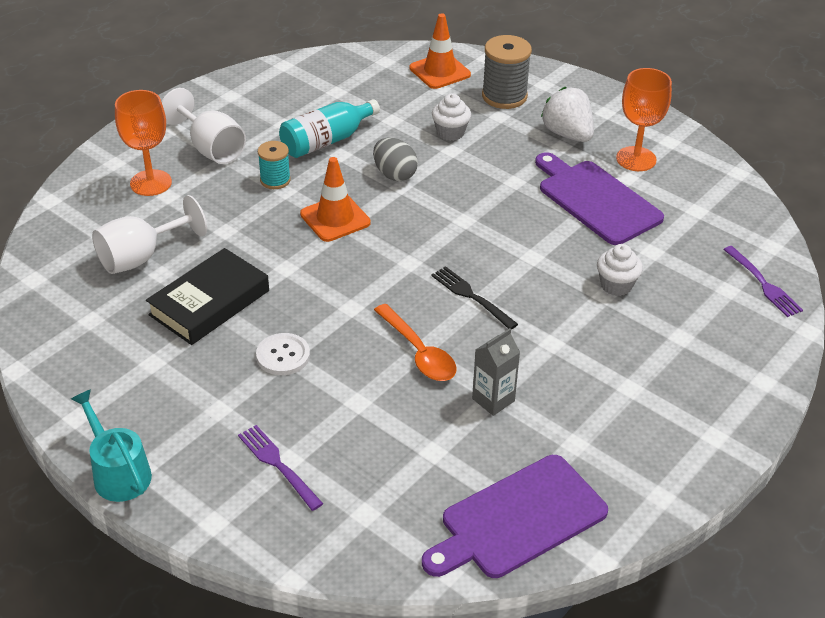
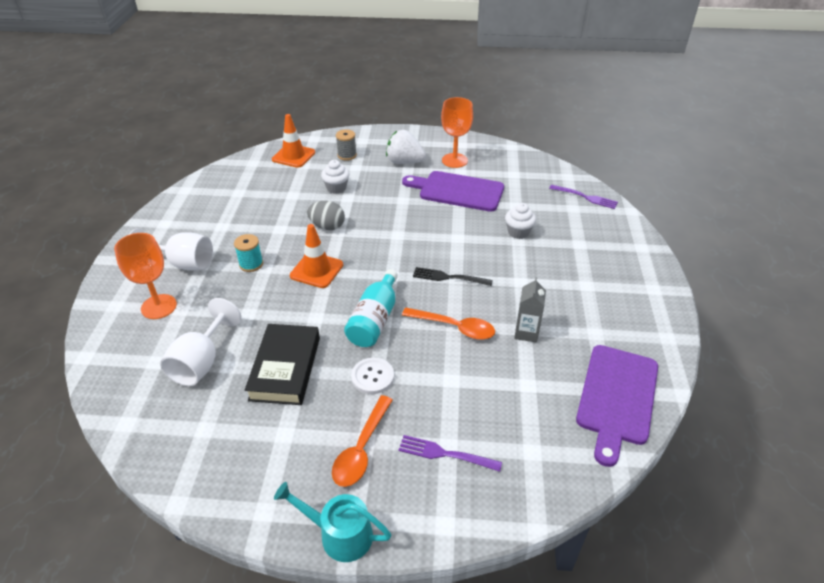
camera: 35 degrees left, 0 degrees up
turquoise bottle [279,99,380,158] -> turquoise bottle moved to [344,269,398,347]
grey spool [482,35,532,109] -> grey spool [336,129,357,161], size x0.61
none -> orange spoon [332,395,393,487]

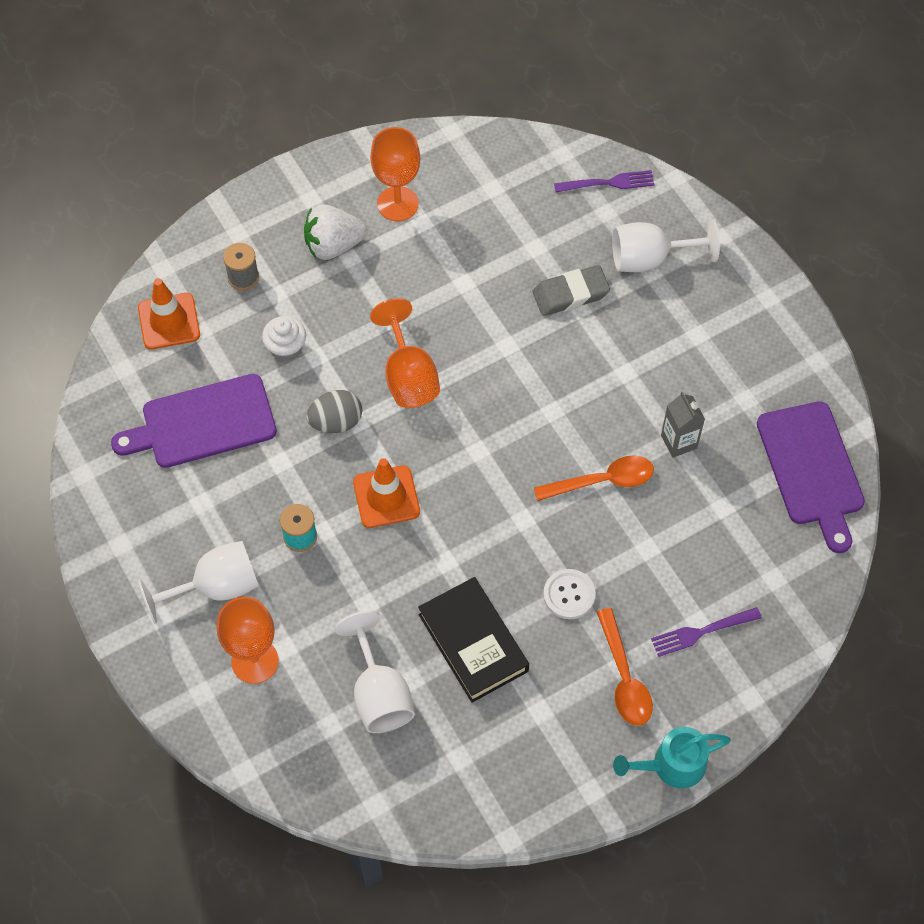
camera: 35 degrees left, 20 degrees up
turquoise bottle [344,269,398,347] -> none
purple cutting board [402,171,504,212] -> purple cutting board moved to [111,374,277,468]
black fork [413,267,493,286] -> none
white cupcake [505,203,536,239] -> grey eraser [532,265,610,316]
none -> orange goblet [370,298,440,408]
none -> white goblet [612,219,720,272]

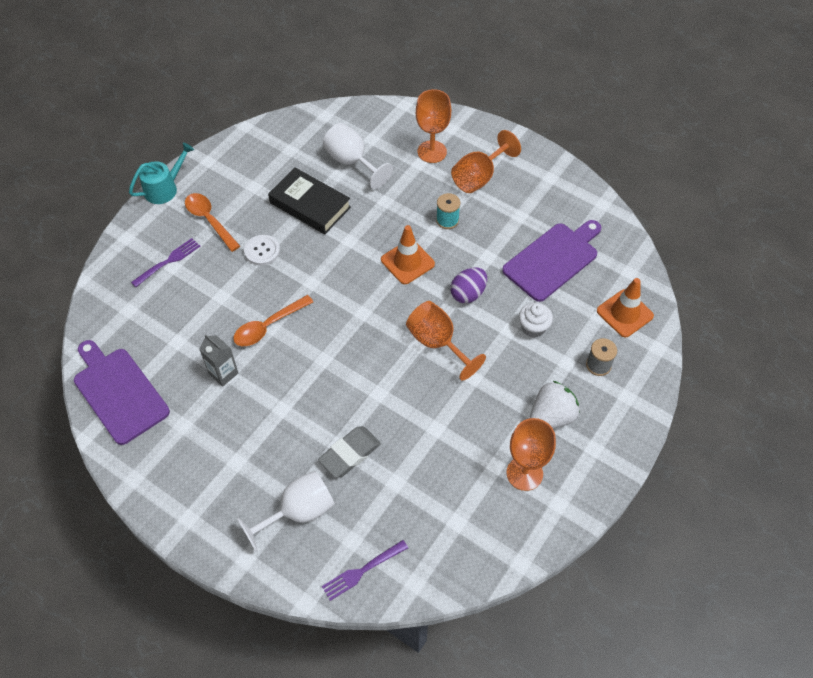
camera: 155 degrees right, 5 degrees down
white goblet [138,541,259,624] -> orange goblet [451,130,521,193]
grey egg [306,390,362,433] -> purple egg [451,267,487,303]

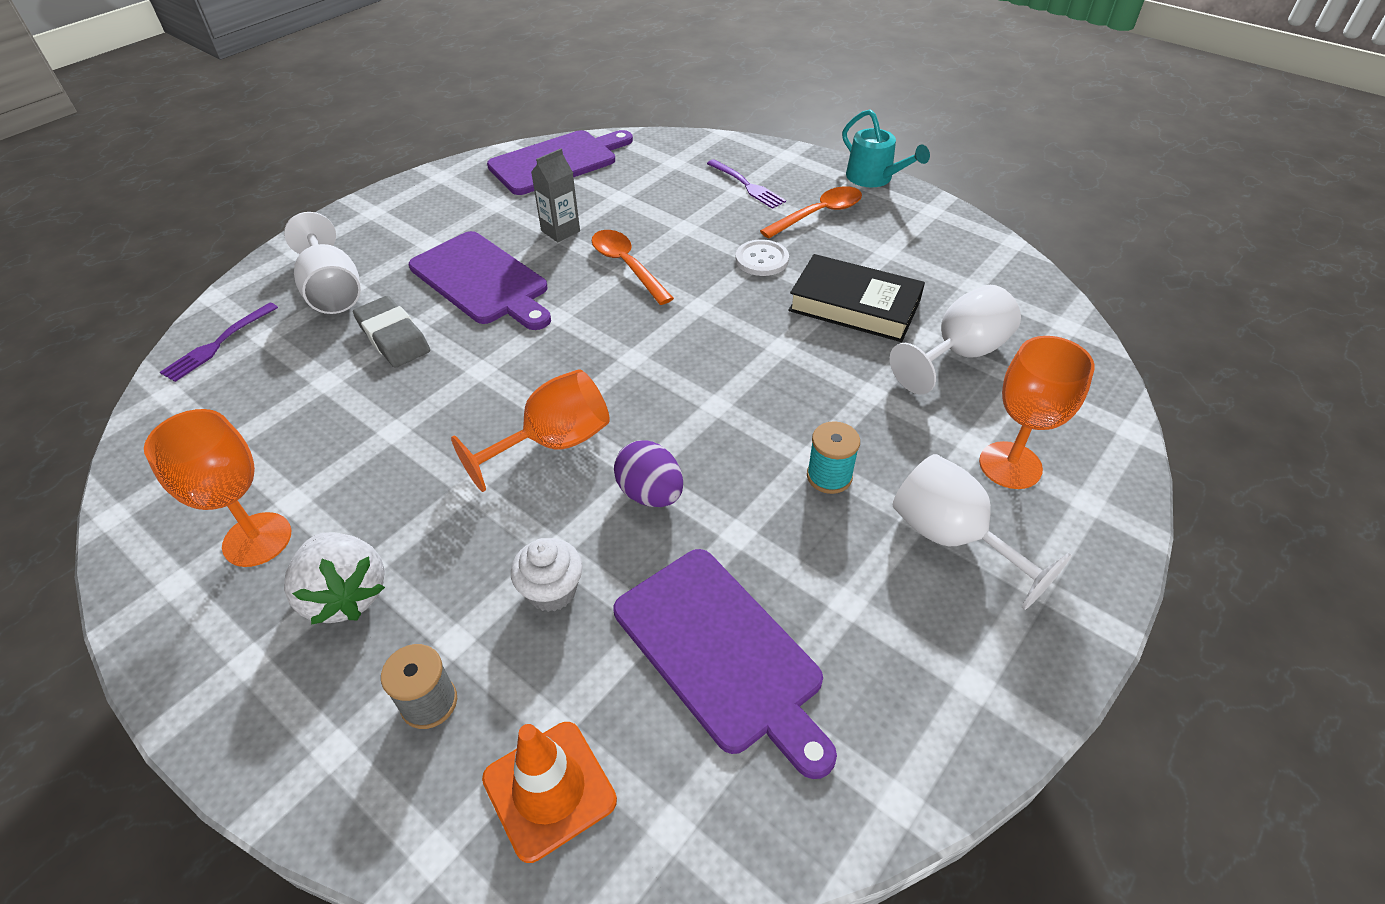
camera: 95 degrees right, 10 degrees down
black book [268,168,351,234] -> black book turned 75 degrees clockwise [788,254,925,342]
purple fork [322,540,408,601] -> purple fork turned 120 degrees counterclockwise [160,302,278,382]
orange traffic cone [381,225,435,284] -> none
orange goblet [451,130,521,193] -> white goblet [893,454,1072,610]
none -> purple cutting board [409,231,551,330]

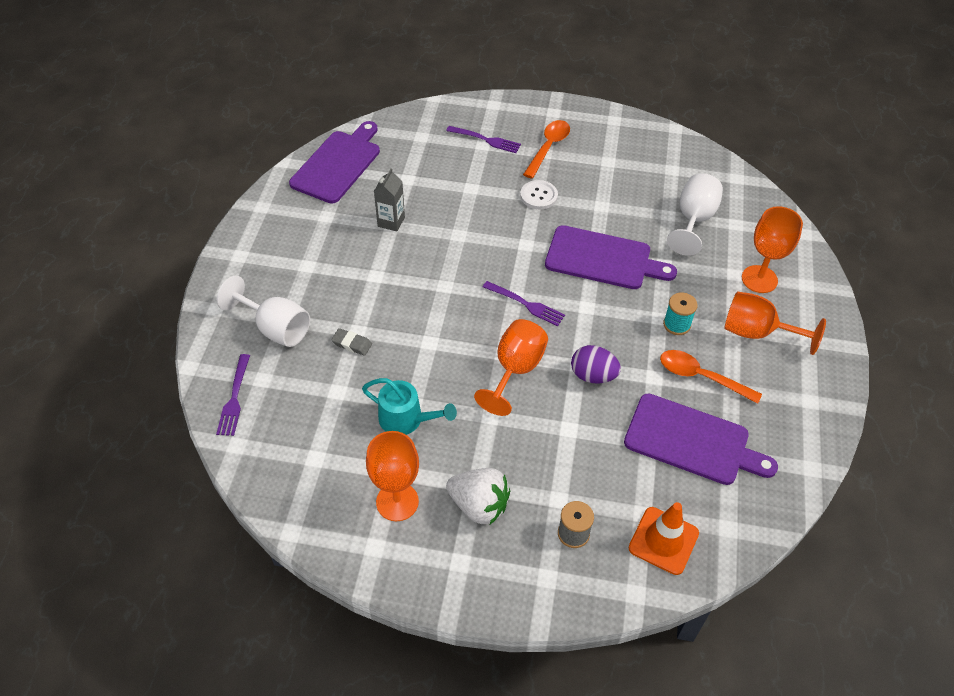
camera: 30 degrees left, 5 degrees up
grey eraser [353,296,430,367] -> grey eraser [331,328,372,356], size x0.59
purple cutting board [409,231,551,330] -> purple cutting board moved to [545,225,677,289]
white cupcake [511,538,583,612] -> none
orange spoon [592,230,674,305] -> orange spoon moved to [660,350,762,404]
black book [788,254,925,342] -> none
turquoise watering can [842,109,930,187] -> turquoise watering can moved to [362,378,457,435]
white goblet [893,454,1072,610] -> orange goblet [724,291,826,355]
none -> purple fork [483,281,565,326]

